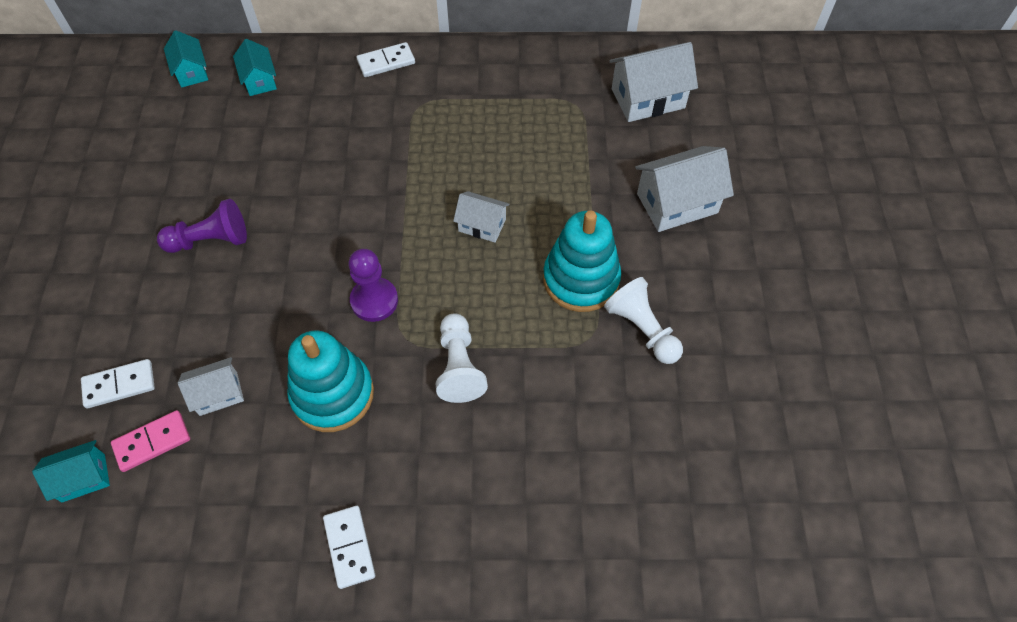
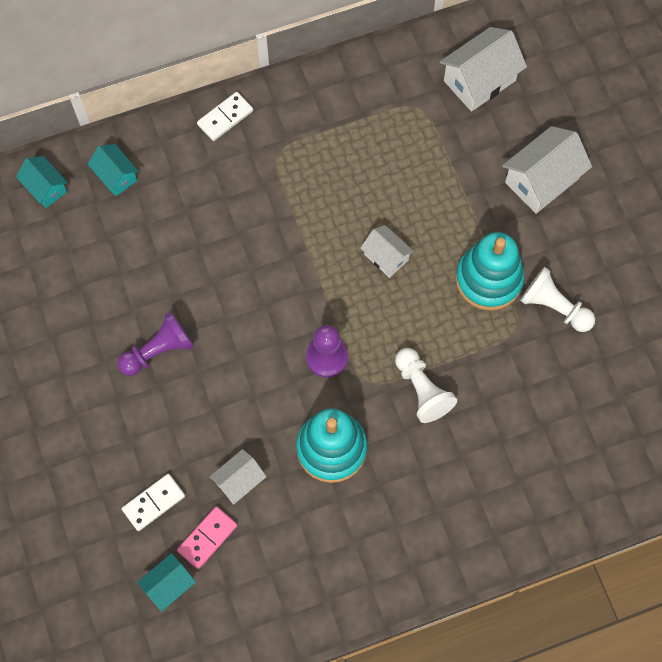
camera: 20 degrees left, 10 degrees up
white domino [323,506,375,589] -> none
white house [453,191,510,243] -> white house turned 45 degrees clockwise [360,225,414,278]

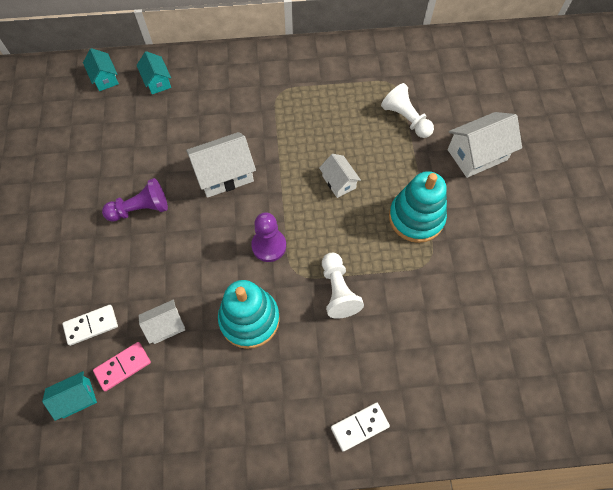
camera: 15 degrees right, 5 degrees down
white domino [197,92,253,141] -> white domino moved to [331,403,390,452]
white house [440,27,527,112] -> white house moved to [186,132,256,198]
white pawn [520,267,595,332] -> white pawn moved to [381,83,434,138]

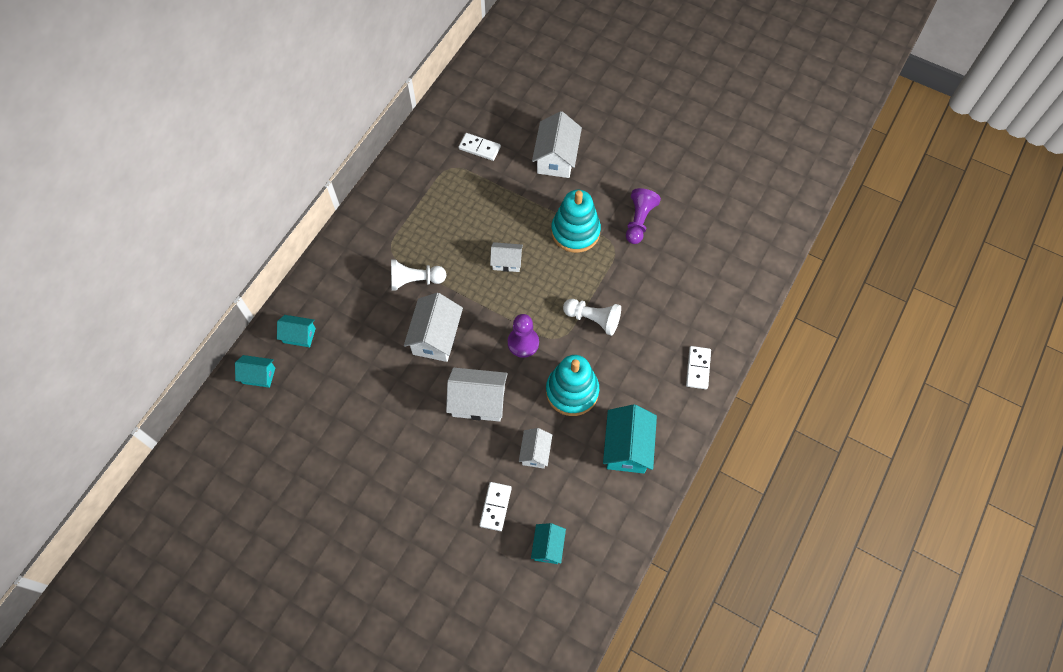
camera: 55 degrees left, 0 degrees up
pink domino [93,342,151,391] -> none
purple pawn [102,178,168,222] -> purple pawn moved to [626,188,661,244]
white pawn [381,83,434,138] -> white pawn moved to [391,260,446,291]
none -> white house [446,368,508,422]
none -> white domino [459,133,501,161]
none -> turquoise house [603,404,657,473]

